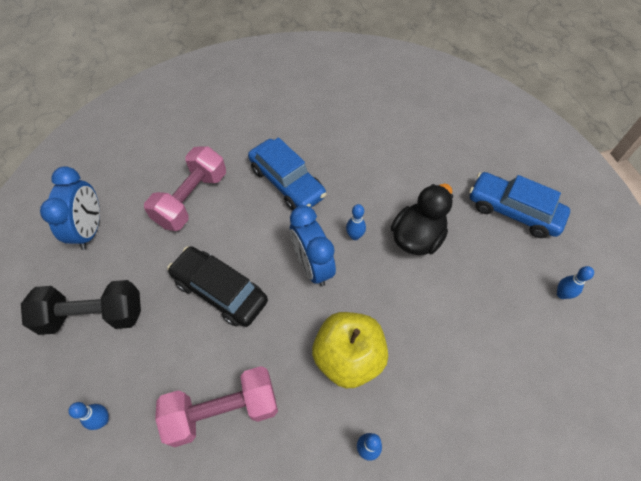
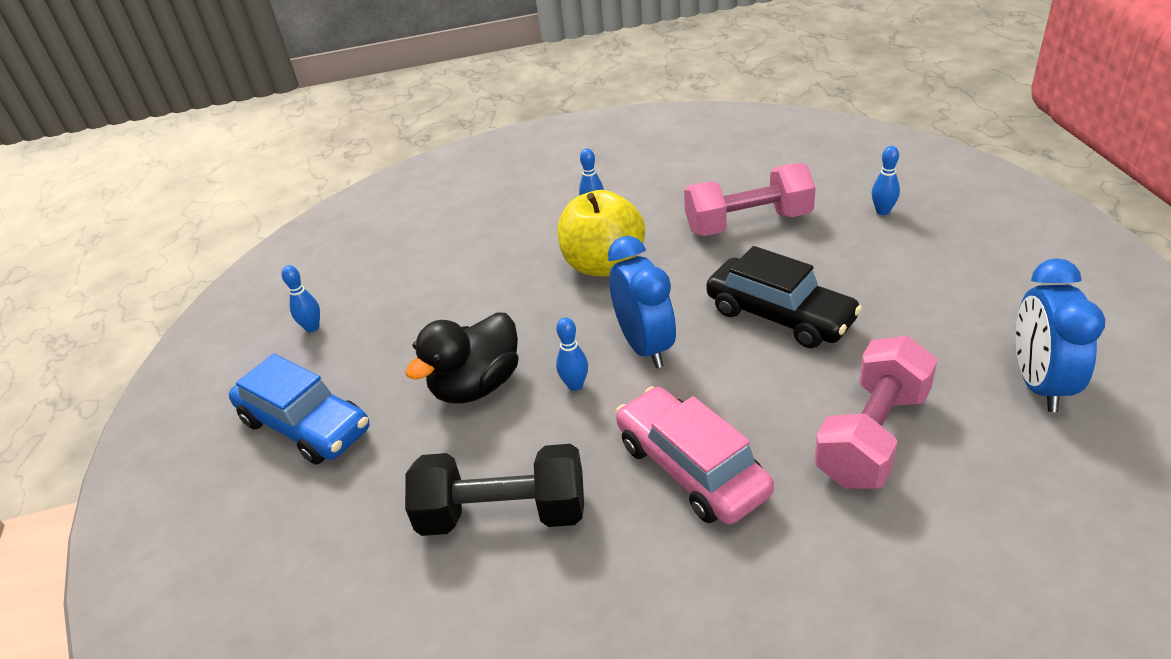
camera: 170 degrees left, 20 degrees down
black dumbbell [21,280,141,335] -> black dumbbell moved to [405,444,584,536]
blue car [248,137,327,211] -> pink car [615,386,774,525]

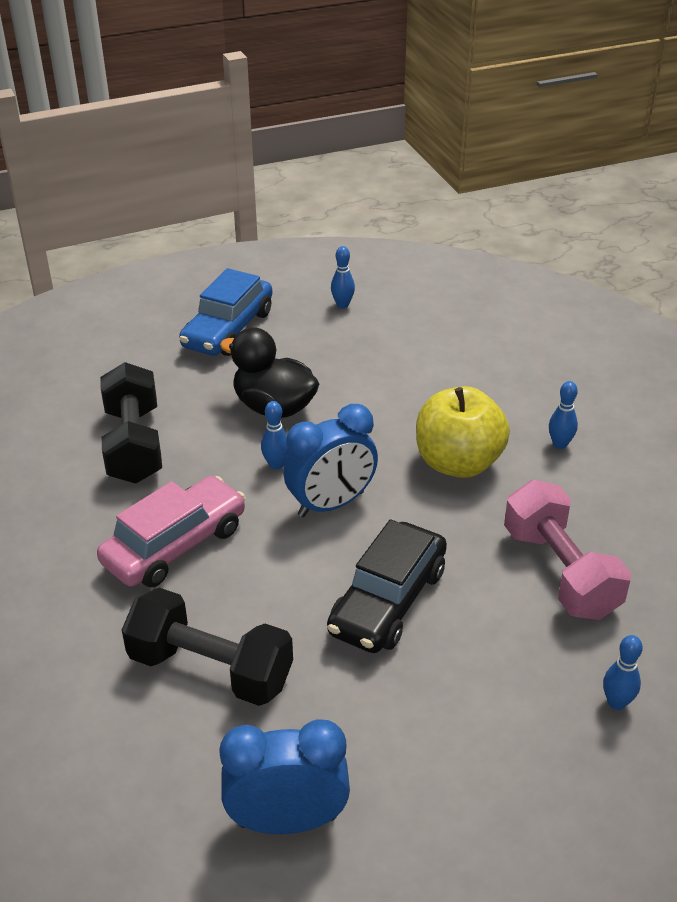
camera: 75 degrees right, 0 degrees up
pink dumbbell [814,336,937,489] -> black dumbbell [122,588,293,706]

